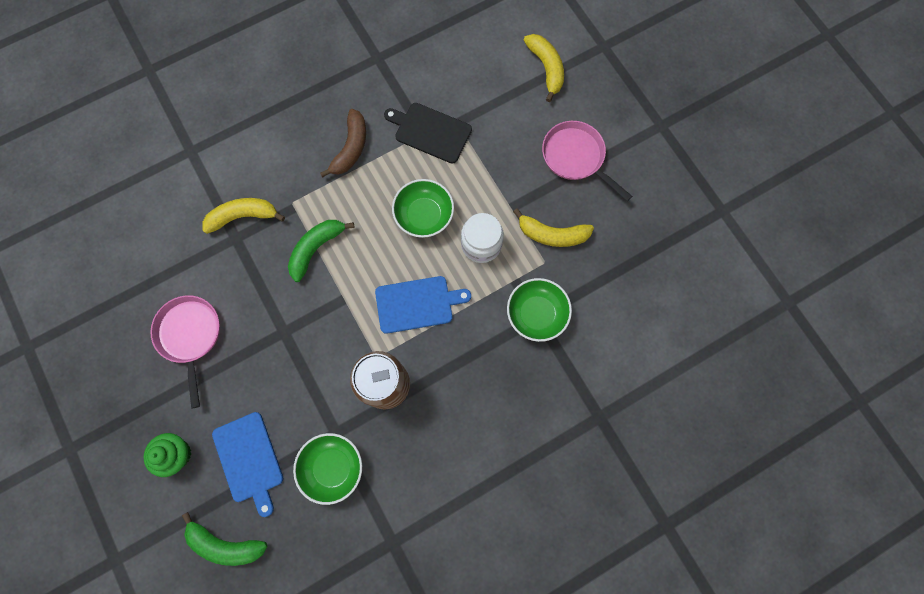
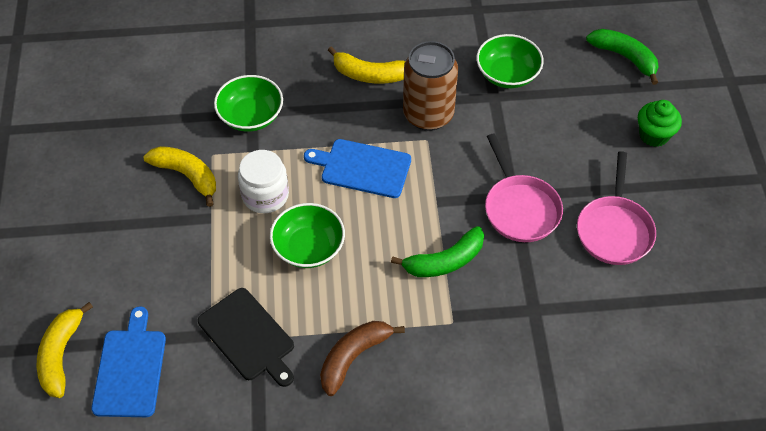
camera: 155 degrees left, 20 degrees down
yellow banana [202,198,285,234] -> yellow banana moved to [328,46,405,84]
blue cutting board [212,412,283,517] -> blue cutting board moved to [91,306,166,417]
pink pan [542,121,632,201] -> pink pan moved to [485,134,563,242]

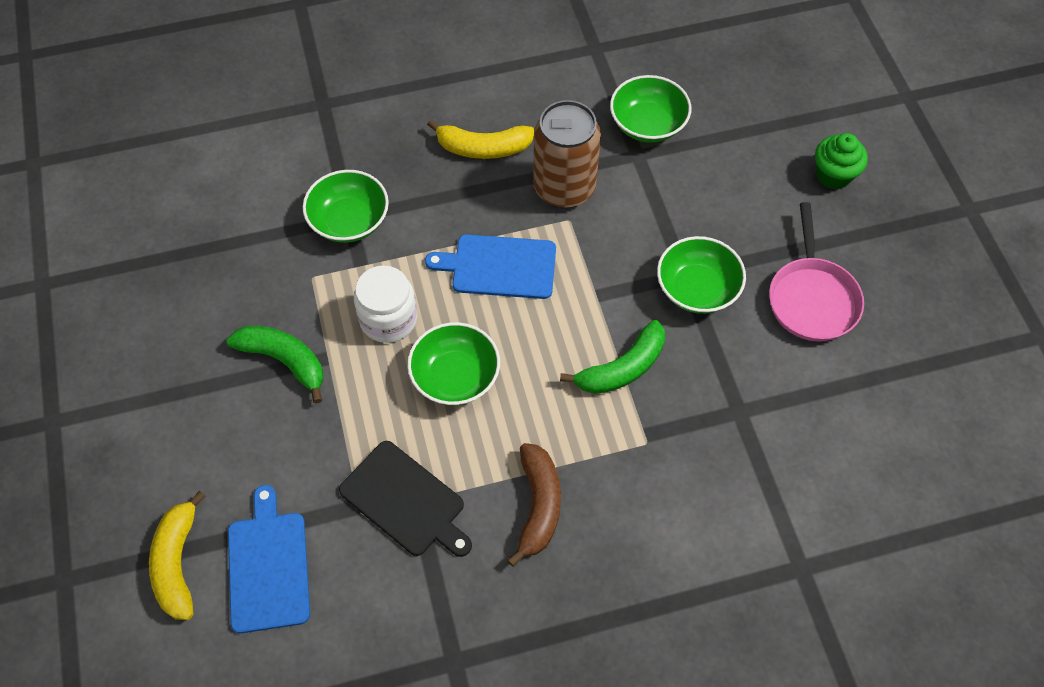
camera: 10 degrees left, 5 degrees up
yellow banana [143,146,216,207] -> none
brown banana [320,321,405,396] -> brown banana turned 150 degrees clockwise [507,443,561,567]
pink pan [485,134,563,242] -> green bowl [657,236,746,314]
green banana [586,29,659,85] -> green banana moved to [226,326,324,403]

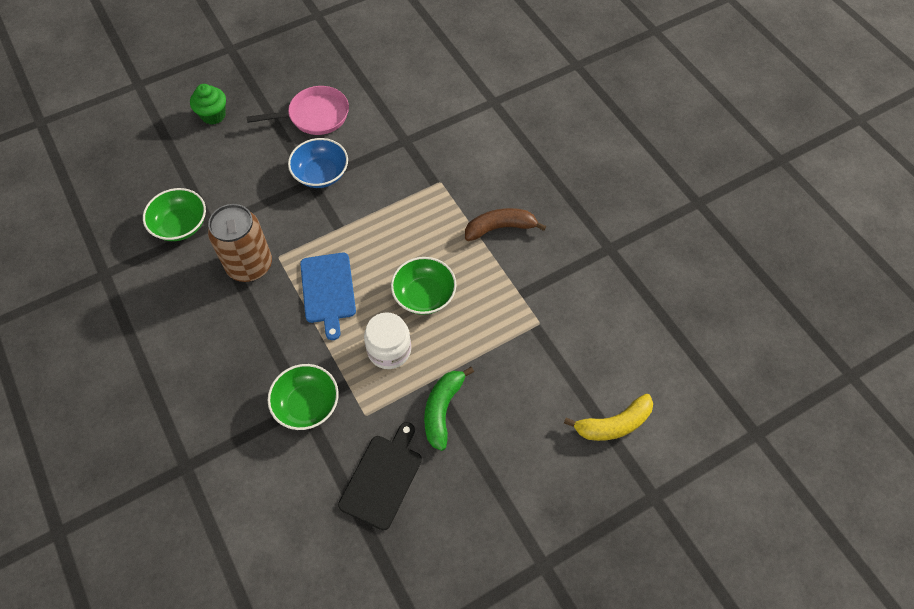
camera: 105 degrees left, 0 degrees up
blue cutting board [228,485,310,633] -> none
black cutting board [339,441,472,557] -> black cutting board moved to [338,422,422,530]
yellow banana [427,119,535,159] -> none
green banana [560,320,665,394] -> none
green bowl [657,236,746,314] -> blue bowl [288,138,348,188]

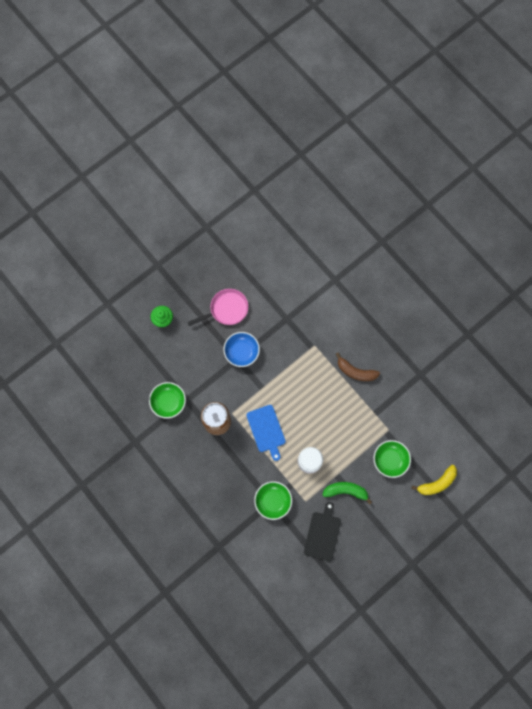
camera: 10 degrees left, 15 degrees up
green bowl [391,257,457,315] -> green bowl moved to [374,440,411,478]
green banana [424,367,474,451] -> green banana turned 90 degrees clockwise [322,482,372,504]
brown banana [465,208,546,241] -> brown banana turned 135 degrees counterclockwise [336,353,380,381]

